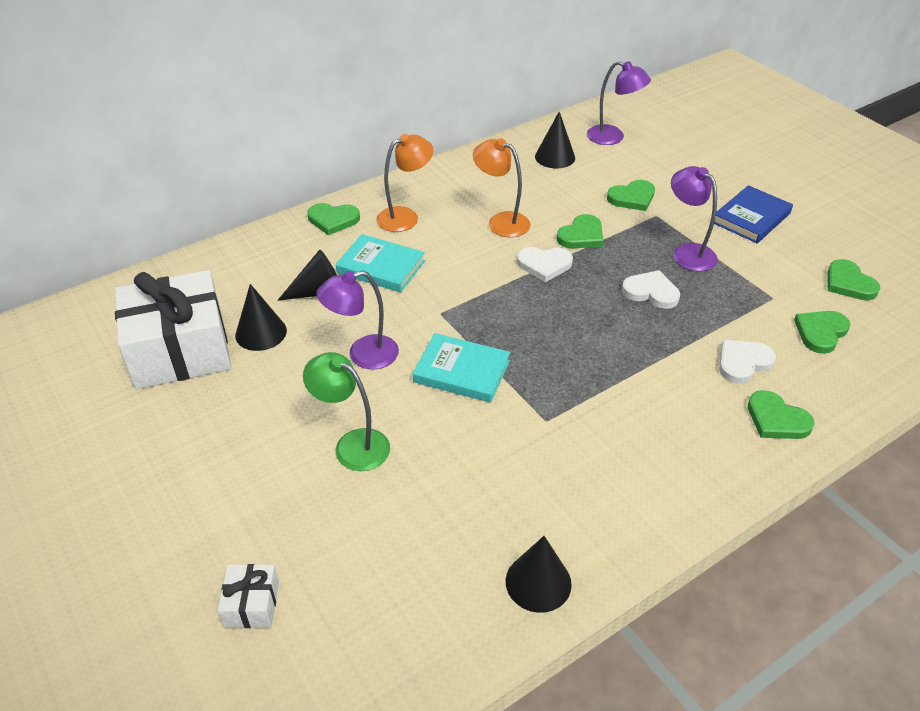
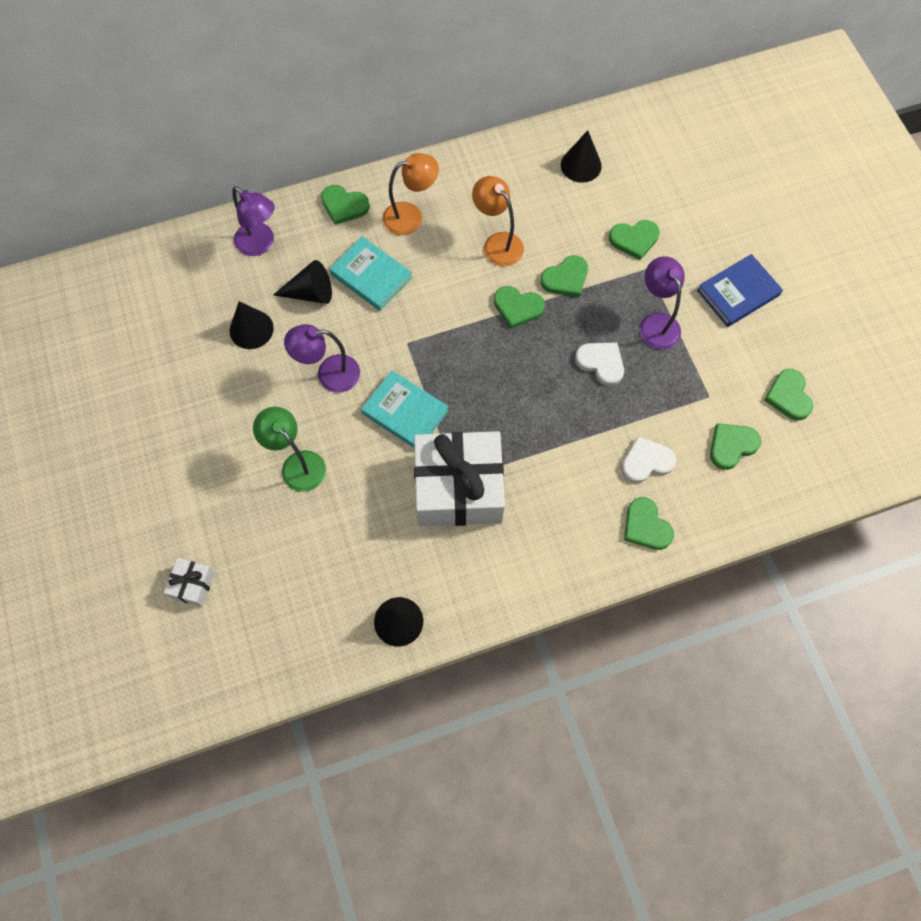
camera: 15 degrees right, 25 degrees up
white gift [115,270,231,389] -> white gift moved to [414,431,505,527]
white heart [517,247,573,282] -> green heart [494,286,545,329]
purple lamp [587,61,651,145] -> purple lamp moved to [232,186,275,256]

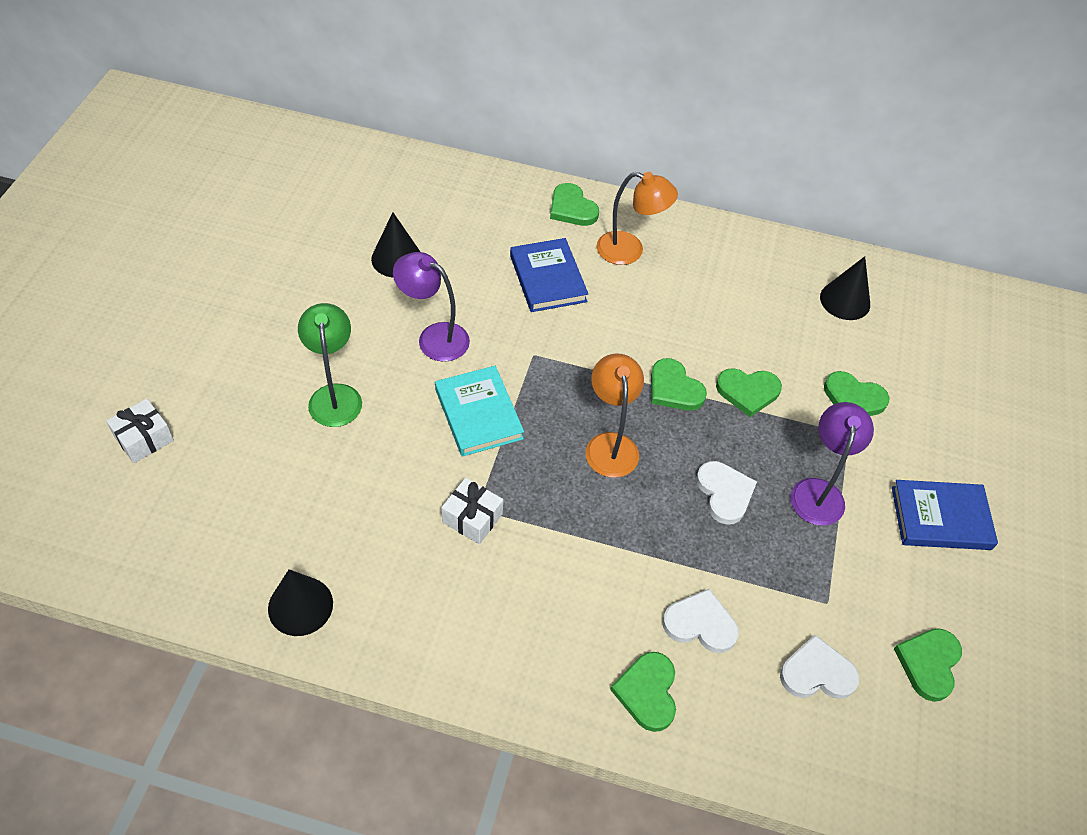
camera: 30 degrees right, 15 degrees down
purple lamp [232,186,275,256] -> none
black cone [274,260,332,304] -> none
turquoise book [330,236,412,311] -> blue book [510,238,588,312]
white gift [414,431,505,527] -> white gift [441,478,503,544], size x0.43
orange lamp [472,176,524,266] -> orange lamp moved to [586,353,644,478]
green heart [710,423,761,470] -> white heart [780,635,859,699]

